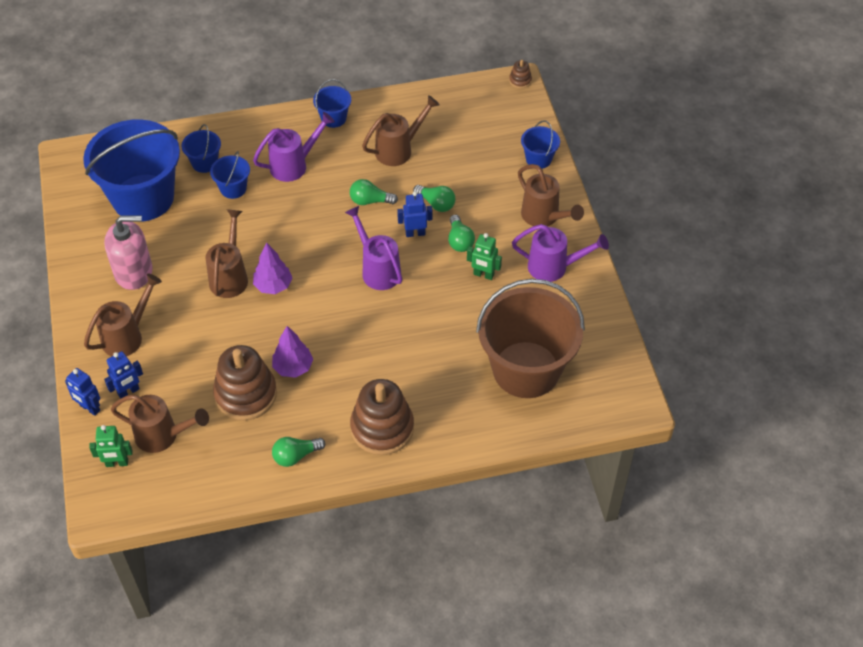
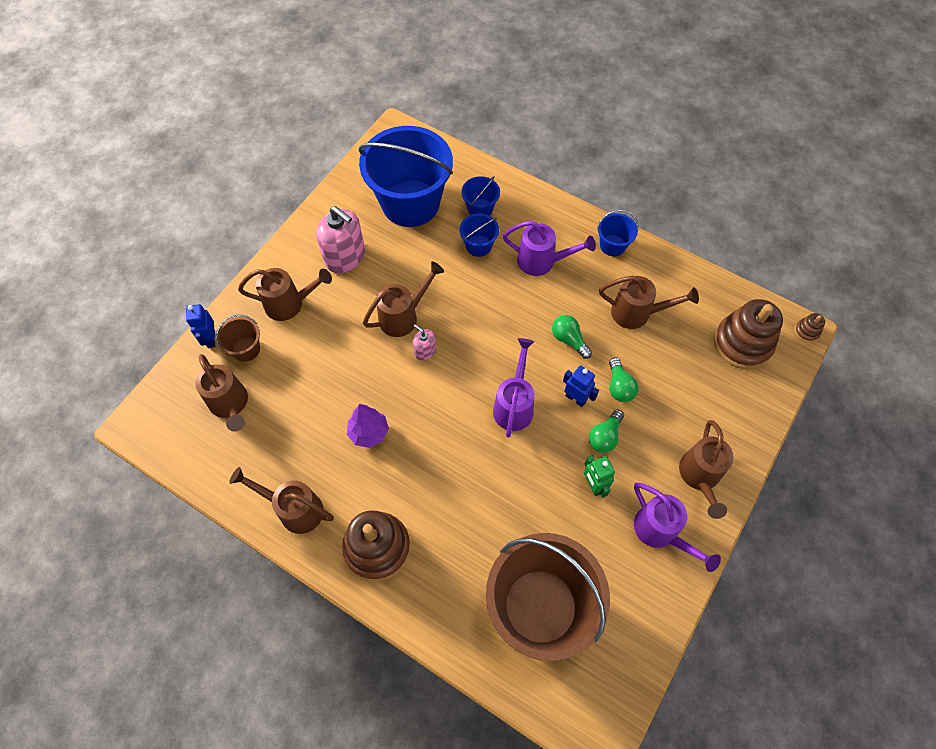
camera: 45 degrees right, 10 degrees up
green robot [89,425,133,467] -> none
blue robot [104,351,143,399] -> brown bucket [216,315,260,362]
brown stacking toy [213,345,277,420] -> brown stacking toy moved to [714,299,783,369]
purple tree [253,242,292,294] -> pink soap dispenser [413,324,436,360]
green light bulb [272,437,326,467] -> brown watering can [229,467,334,534]
blue bucket [521,120,560,169] -> none

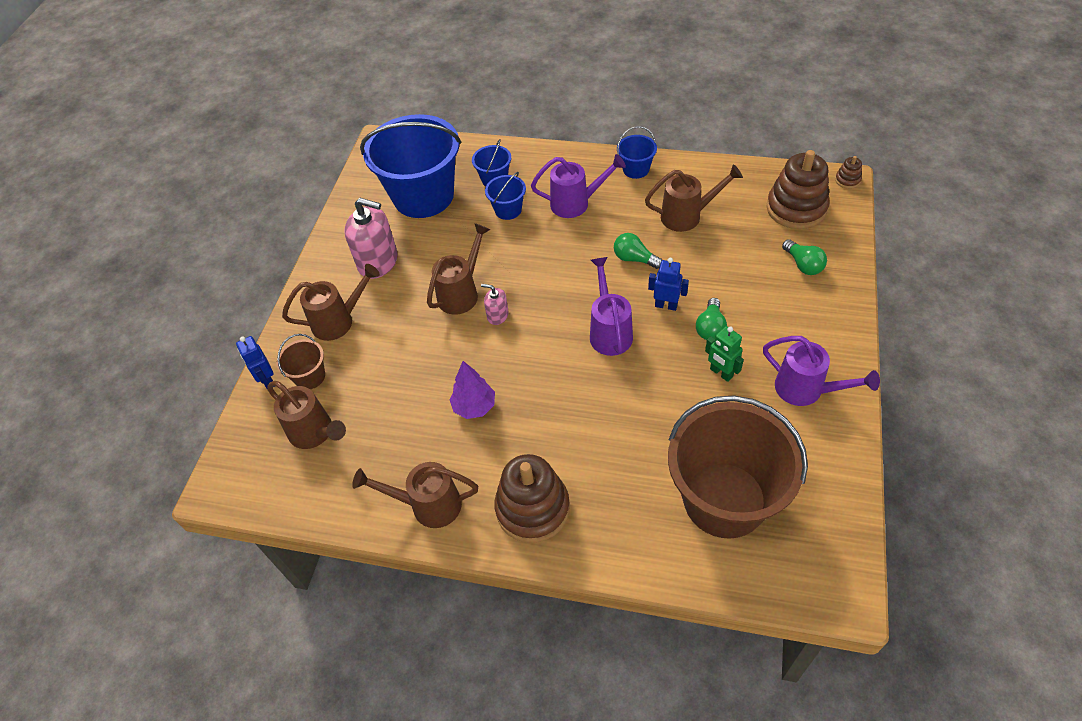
camera: 15 degrees left, 10 degrees down
green light bulb [609,357,639,402] -> green light bulb moved to [782,239,827,275]
brown watering can [679,420,734,519] -> none

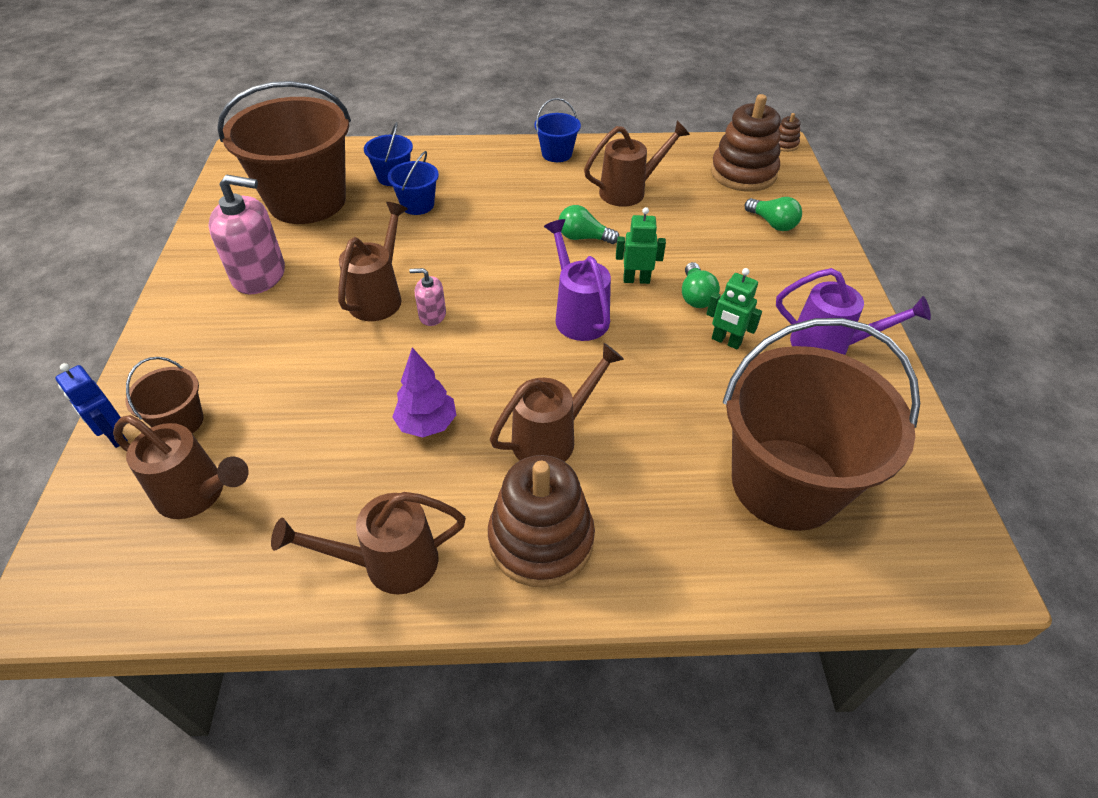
camera: 20 degrees left, 5 degrees down
brown watering can [282,264,380,341] -> brown watering can moved to [490,343,624,462]
blue bucket [360,114,461,218] -> brown bucket [217,81,351,224]
purple watering can [531,154,626,218] -> none
blue robot [648,258,689,311] -> green robot [616,207,666,284]

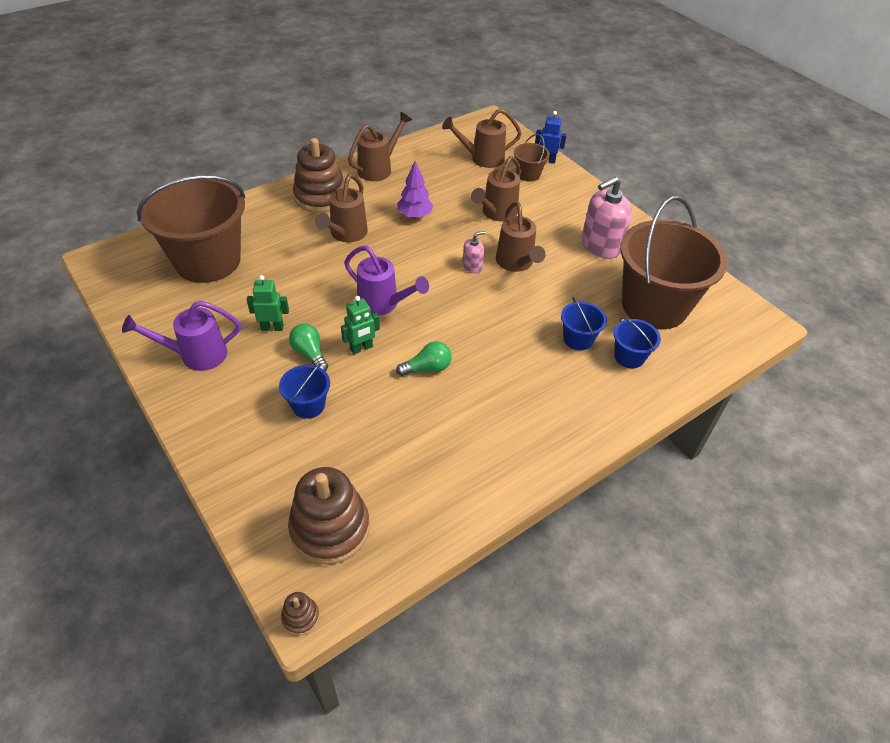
camera: 145 degrees right, 0 degrees up
blue bucket [534,98,581,162] -> blue bucket moved to [279,363,330,419]
brown watering can [584,121,690,207] -> brown watering can moved to [471,156,521,222]
green light bulb [744,197,802,231] -> none

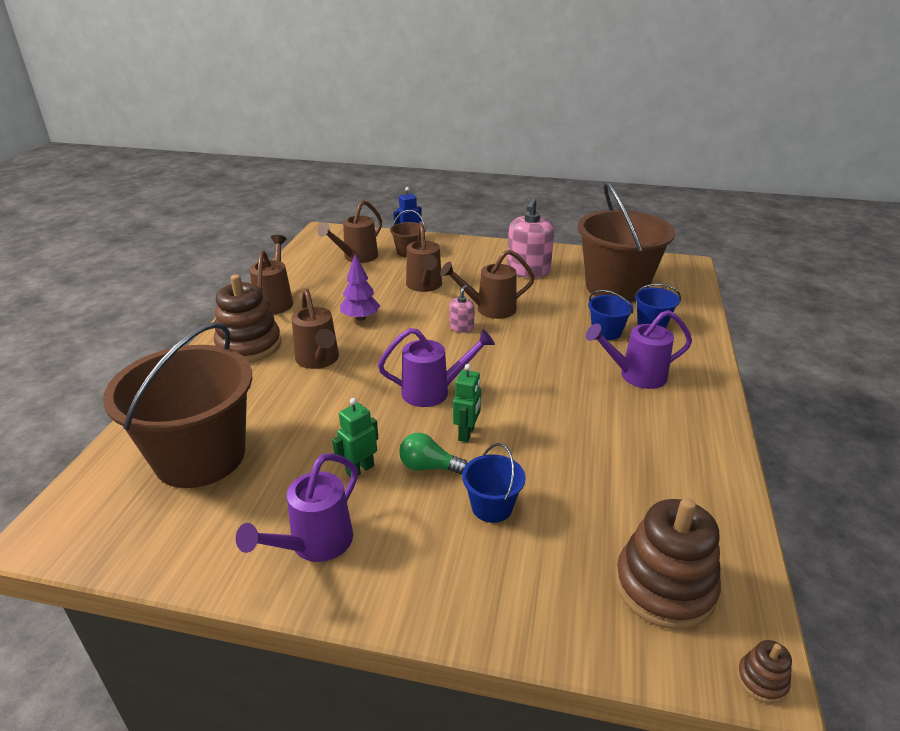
camera: 40 degrees left, 15 degrees down
green light bulb [396,341,452,376] -> none
brown watering can [496,202,545,272] -> brown watering can turned 135 degrees clockwise [440,250,535,319]
none -> purple watering can [586,310,692,389]

